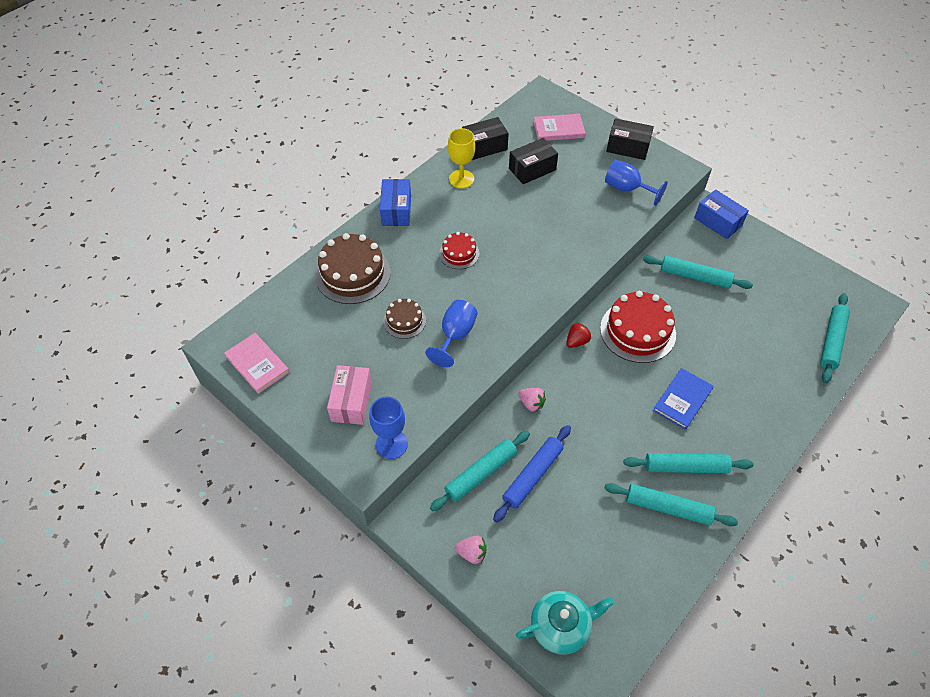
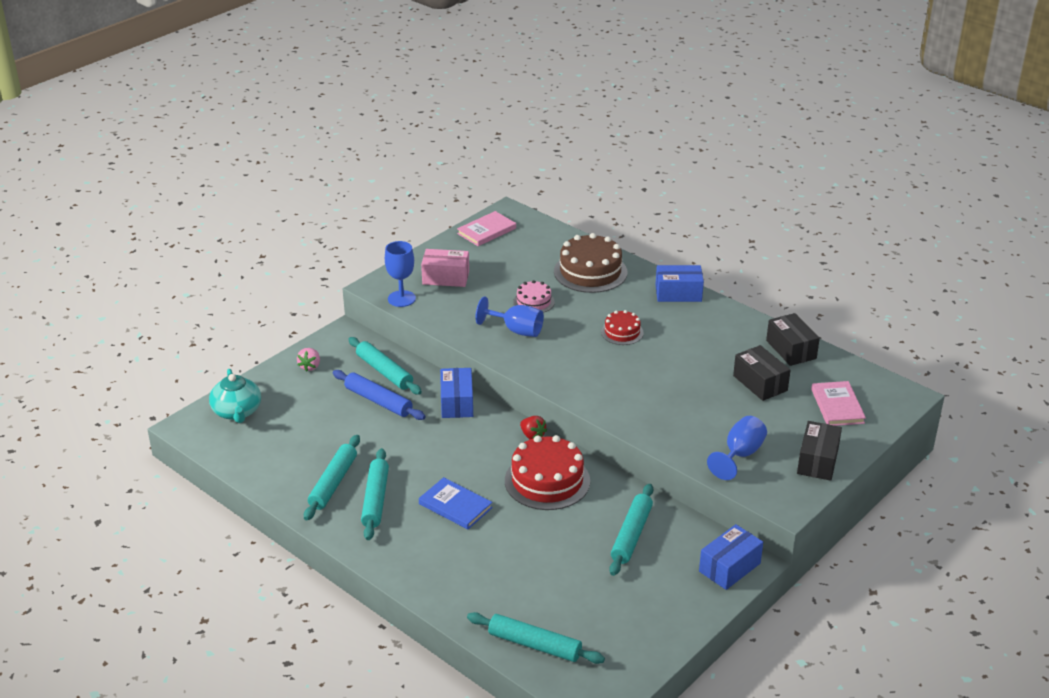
camera: 90 degrees right, 20 degrees down
brown cake [383,299,426,339] -> pink cake [513,280,555,313]
yellow goblet [448,128,475,188] -> none
pink strawberry [518,388,546,412] -> blue box [440,368,473,418]

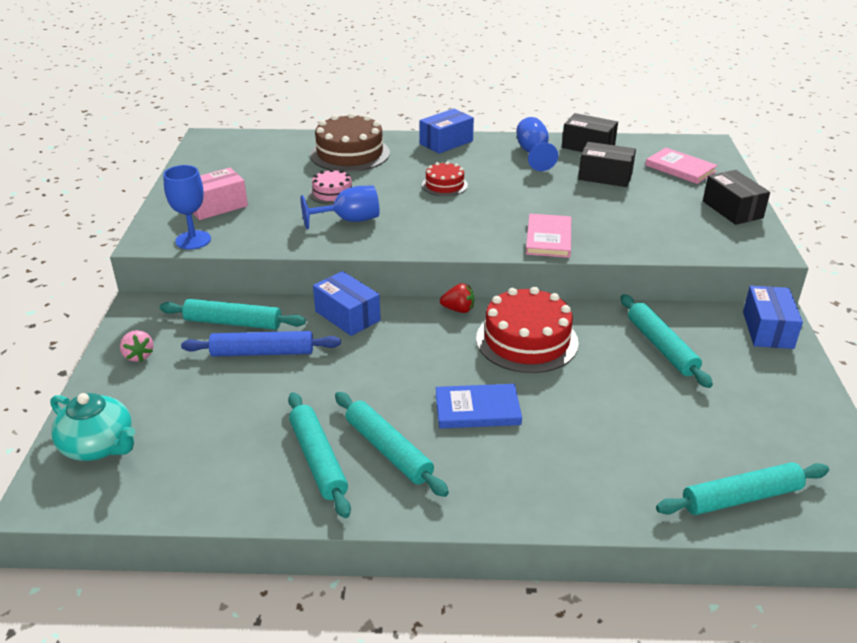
camera: 40 degrees left, 0 degrees up
pink book [457,211,516,246] -> pink book moved to [526,214,571,258]
blue goblet [707,416,767,480] -> blue goblet moved to [516,117,558,171]

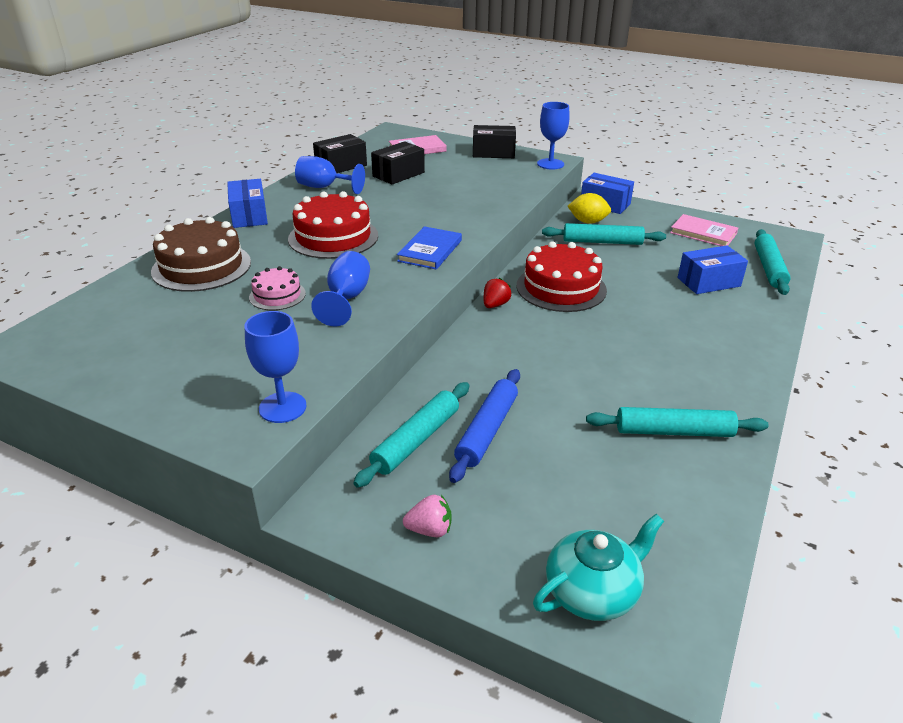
camera: 65 degrees left, 0 degrees up
pink box [193,168,248,220] -> none
blue box [313,271,381,336] -> blue box moved to [678,245,748,294]
turquoise rolling pin [335,392,449,497] -> none
red cake [422,161,468,196] -> red cake [288,191,378,259], size x1.84
blue book [436,384,522,429] -> blue book moved to [397,226,462,270]
pink book [526,214,571,258] -> pink book moved to [670,214,738,246]
none -> blue goblet [537,102,570,169]
none -> yellow lemon [568,193,611,224]

